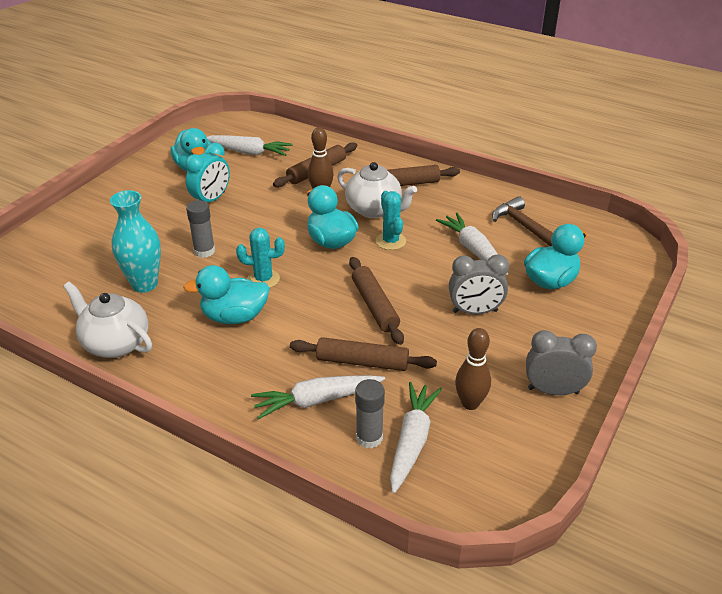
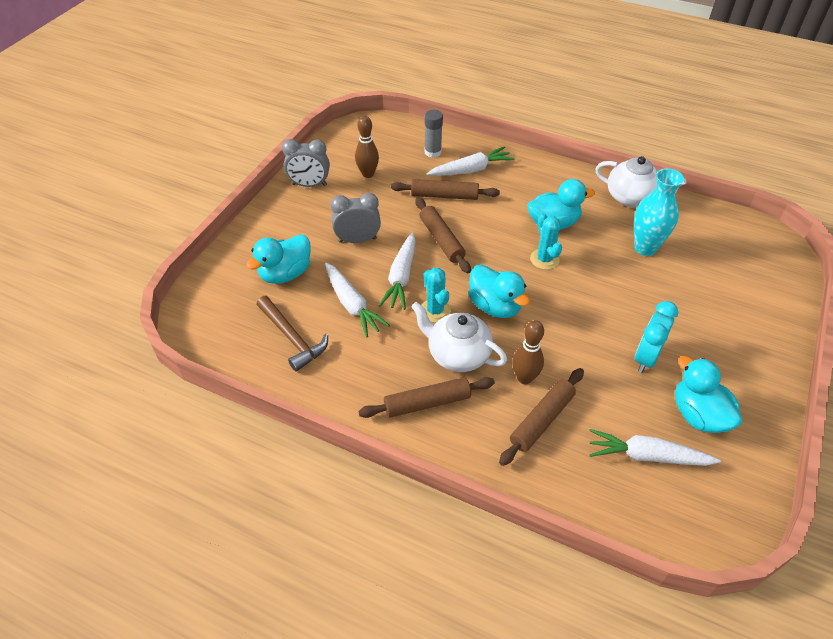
camera: 175 degrees right, 10 degrees up
grey glue stick [186,200,215,258] -> none
turquoise cactus [236,228,285,288] -> turquoise cactus turned 75 degrees clockwise [530,213,562,270]
white carrot [390,382,442,494] -> white carrot moved to [379,233,416,310]

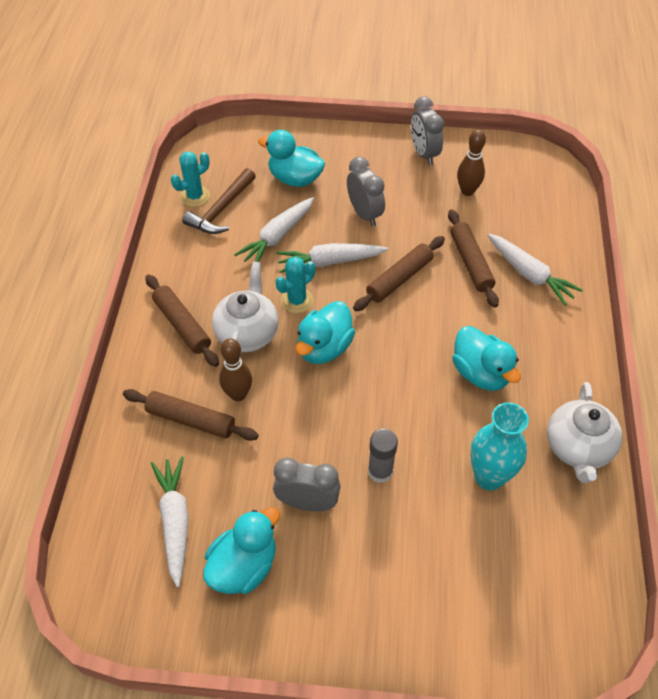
camera: 70 degrees right, 5 degrees up
grey glue stick [425,110,443,158] -> grey glue stick moved to [368,428,398,483]
turquoise cactus [530,213,562,270] -> turquoise cactus moved to [171,151,210,207]
turquoise clock [635,301,678,373] -> grey clock [273,457,341,511]

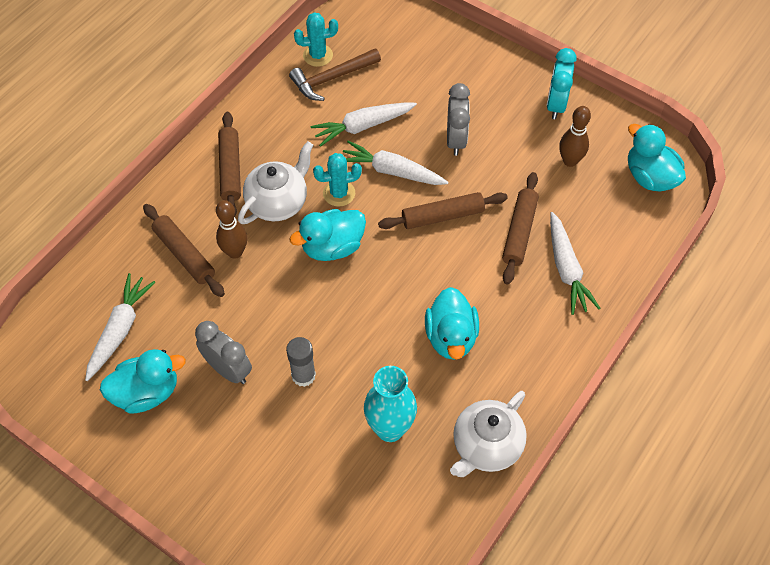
camera: 30 degrees right, 5 degrees up
turquoise duck [258,130,325,187] -> turquoise duck moved to [628,124,686,192]
grey clock [411,97,444,165] -> turquoise clock [547,48,577,119]

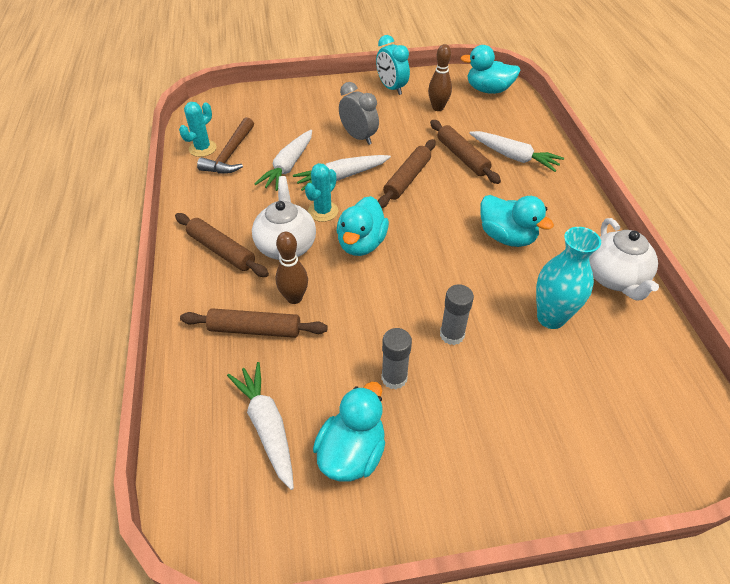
camera: 45 degrees left, 10 degrees down
grey clock [195,321,252,384] -> grey glue stick [381,328,412,389]

